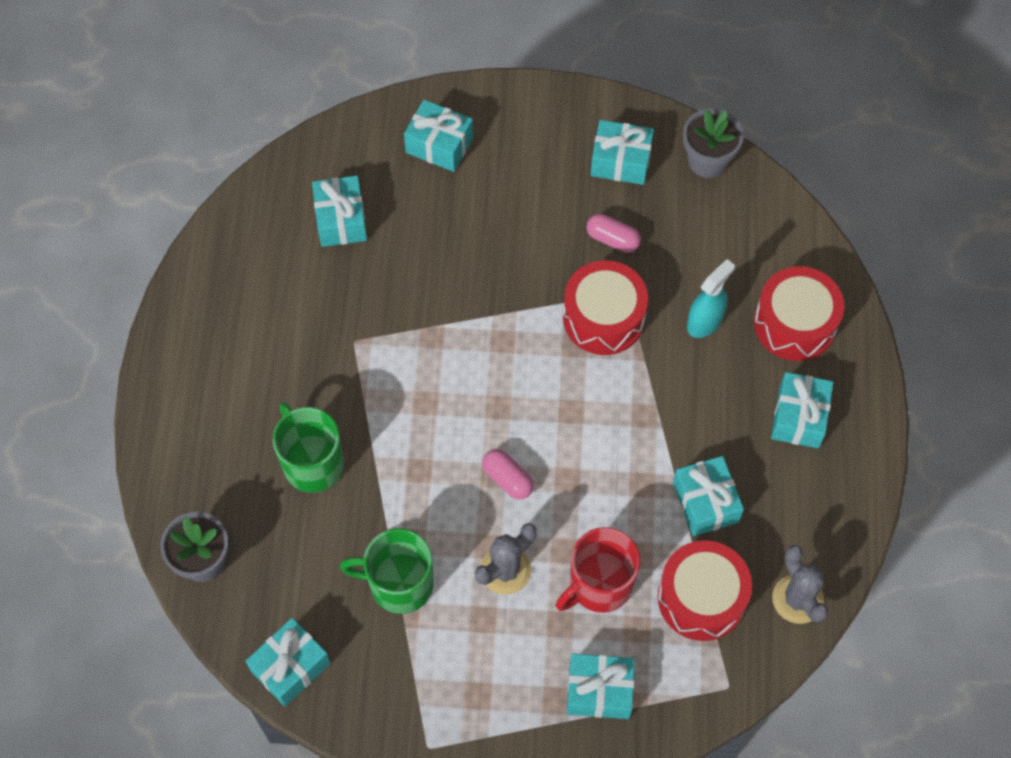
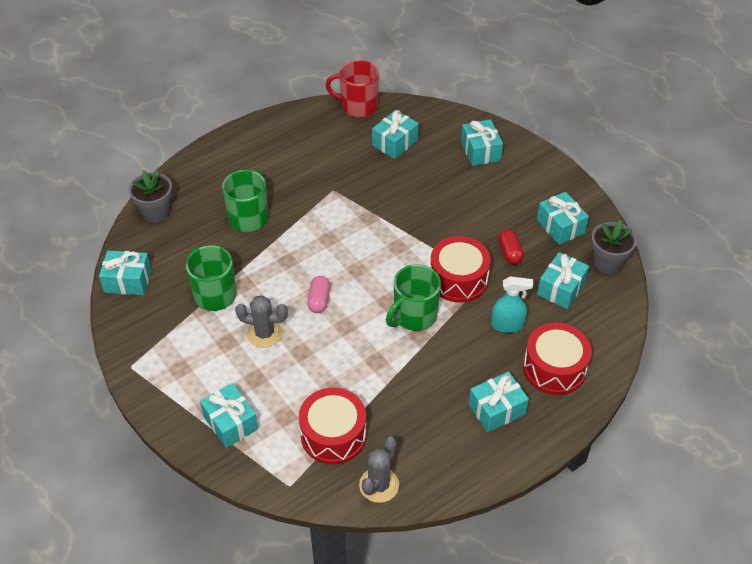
camera: 50 degrees right, 15 degrees down
red mug [556,527,640,613] -> red mug moved to [325,60,379,118]
pink capsule [587,214,641,253] -> red capsule [498,230,524,265]
turquoise gift [673,456,744,536] -> turquoise gift moved to [537,252,589,309]
none -> green mug [386,264,441,331]

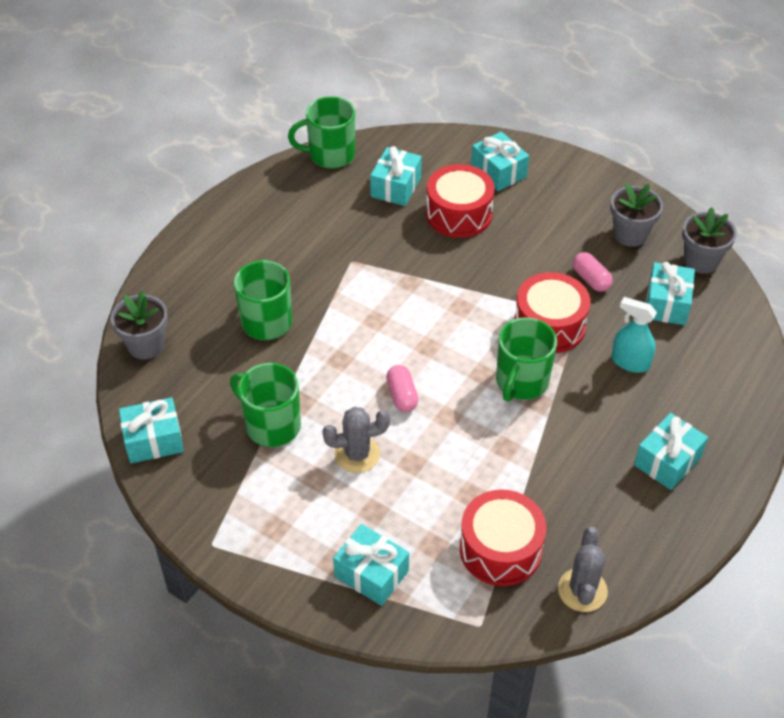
camera: 20 degrees left, 0 degrees up
red mug [325,60,379,118] -> green mug [288,96,355,169]
turquoise spray bottle [491,277,533,333] -> turquoise spray bottle turned 135 degrees counterclockwise [612,297,657,373]
red capsule [498,230,524,265] -> pink capsule [573,252,613,292]
red drum [523,322,592,395] -> red drum moved to [426,164,495,238]
turquoise gift [537,192,589,245] -> grey flower pot [610,183,663,247]

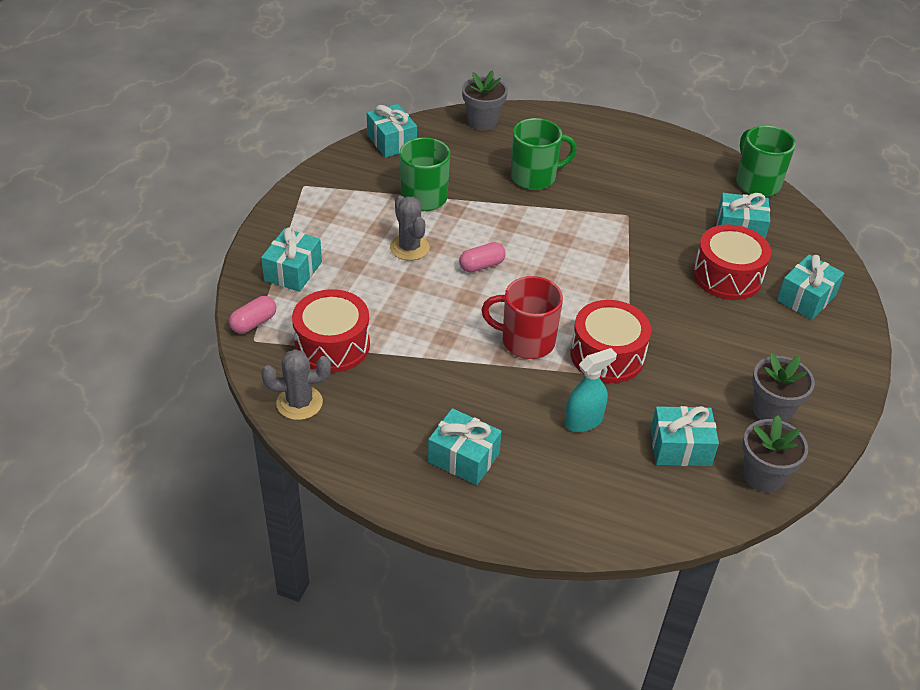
camera: 75 degrees right, 5 degrees down
green mug [496,317,557,402] -> red mug [481,276,563,359]
pink capsule [573,252,613,292] -> pink capsule moved to [229,296,276,334]
turquoise spray bottle [612,297,657,373] -> turquoise spray bottle turned 45 degrees clockwise [564,348,617,432]

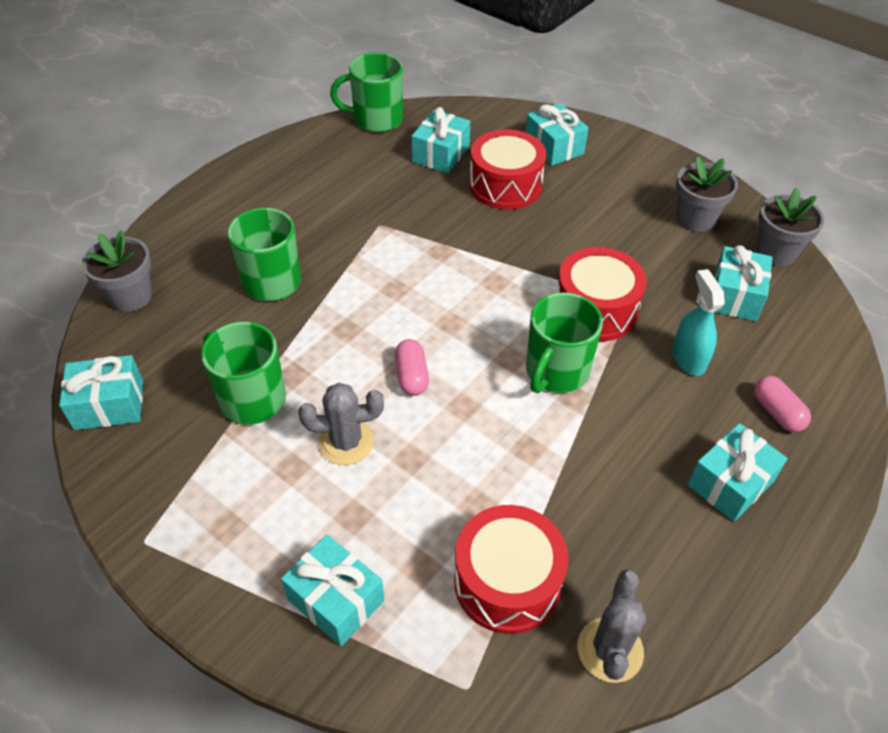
camera: 70 degrees left, 5 degrees up
pink capsule [229,296,276,334] -> pink capsule moved to [754,376,811,432]
red mug [481,276,563,359] -> green mug [526,293,603,393]

